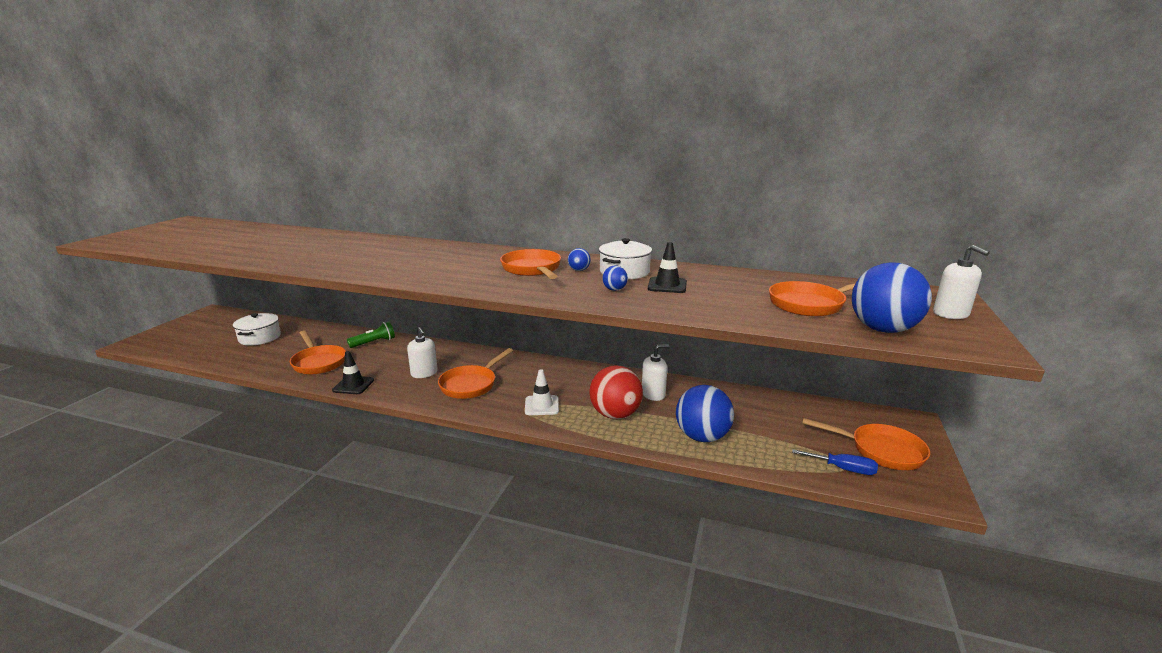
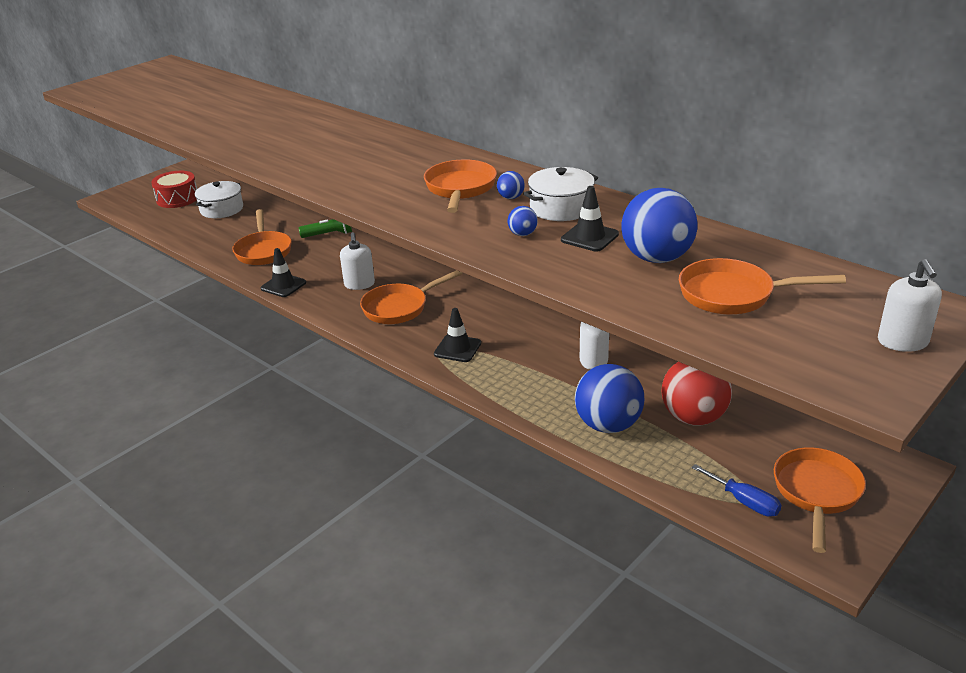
camera: 25 degrees right, 10 degrees up
white traffic cone [525,369,559,415] -> black traffic cone [434,308,481,362]
red ball [589,365,643,419] -> red ball moved to [661,362,732,426]
orange pan [802,418,930,470] -> orange pan turned 120 degrees counterclockwise [774,447,866,553]
blue ball [852,262,932,333] -> blue ball moved to [622,188,698,263]
none -> red drum [151,171,197,208]

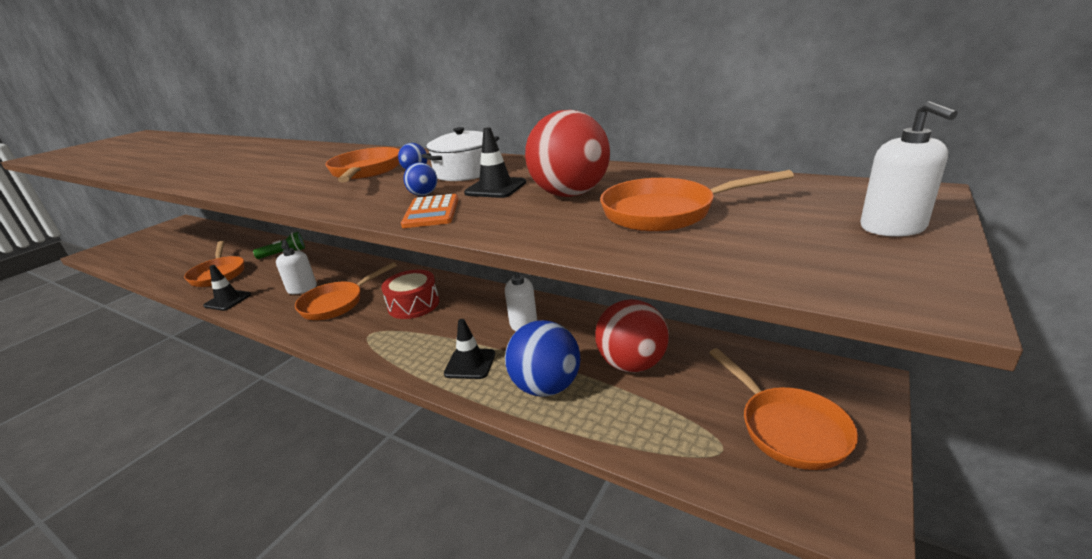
camera: 10 degrees left, 5 degrees down
red drum [151,171,197,208] -> red drum moved to [381,270,439,319]
white pot [195,181,243,218] -> none
black traffic cone [434,308,481,362] -> black traffic cone moved to [444,319,495,379]
blue ball [622,188,698,263] -> red ball [525,110,610,197]
blue screwdriver [691,464,781,517] -> none
orange pan [774,447,866,553] -> orange pan turned 150 degrees clockwise [709,348,858,470]
none -> orange calculator [401,194,458,228]

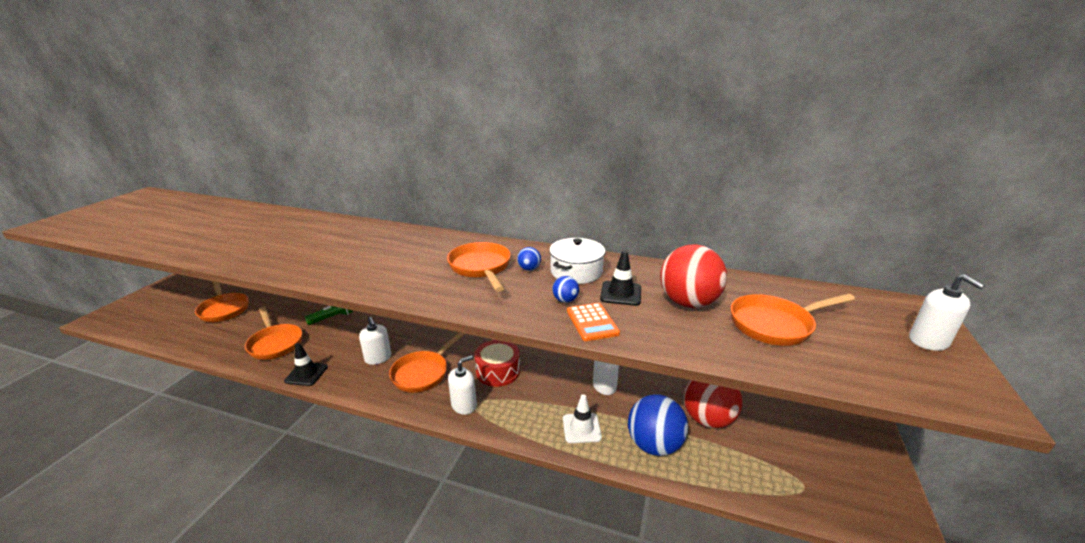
camera: 15 degrees left, 0 degrees up
black traffic cone [444,319,495,379] -> white traffic cone [563,394,602,443]
orange pan [709,348,858,470] -> orange pan moved to [195,281,249,322]
none -> white soap dispenser [448,355,477,415]

